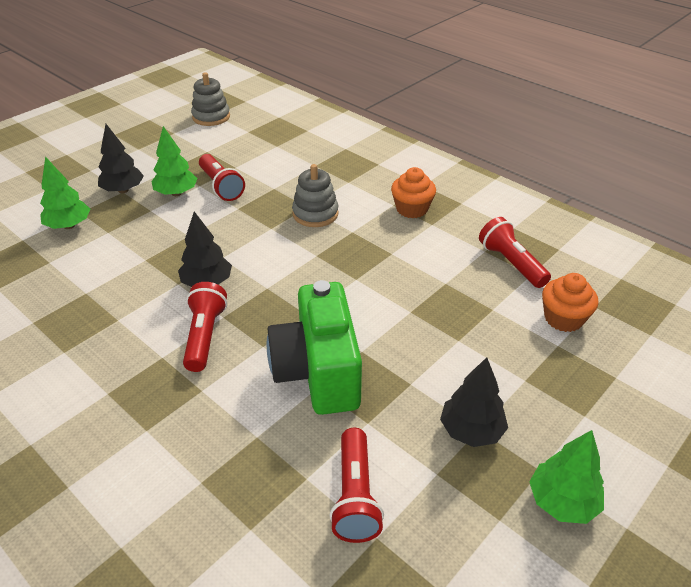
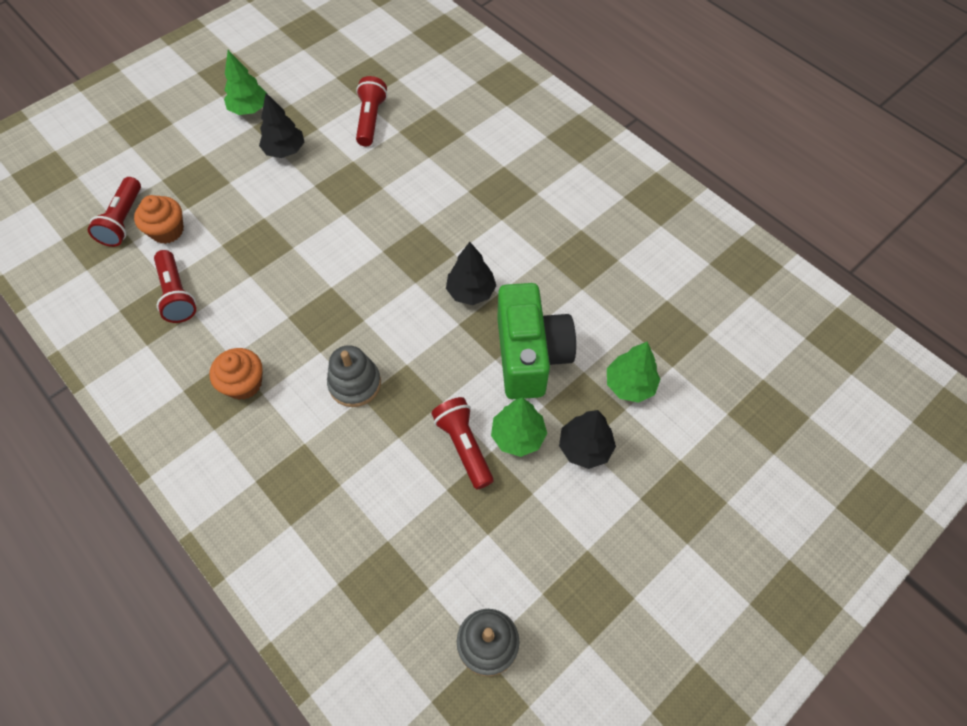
camera: 175 degrees left, 20 degrees up
red flashlight [183,282,227,372] -> red flashlight moved to [88,177,141,247]
green camera [266,280,362,415] -> green camera moved to [497,283,576,399]

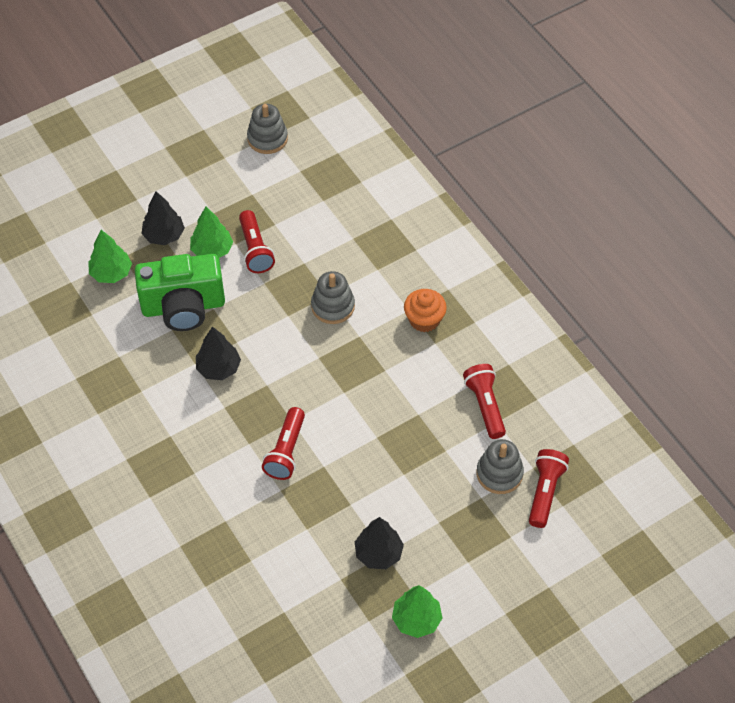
camera: 170 degrees left, 5 degrees down
orange cupcake [134,195,184,244] -> grey stacking toy [476,439,524,494]
red flashlight [356,76,387,147] -> red flashlight moved to [262,407,305,480]
green camera [497,283,576,399] -> green camera turned 105 degrees counterclockwise [135,254,225,331]

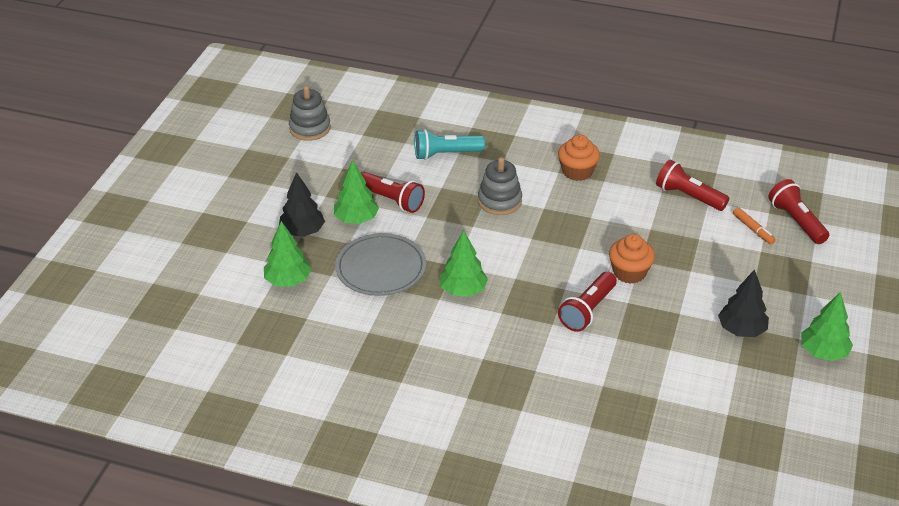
camera: 40 degrees left, 15 degrees down
green camera [135,254,225,331] -> grey plate [335,233,426,296]
black tree [196,327,241,380] -> green tree [440,230,488,297]
red flashlight [262,407,305,480] -> red flashlight turned 60 degrees clockwise [558,272,617,332]
grey stacking toy [476,439,524,494] -> orange marker [733,207,776,244]
none -> turquoise flashlight [415,129,485,160]
none -> orange cupcake [609,234,655,284]

